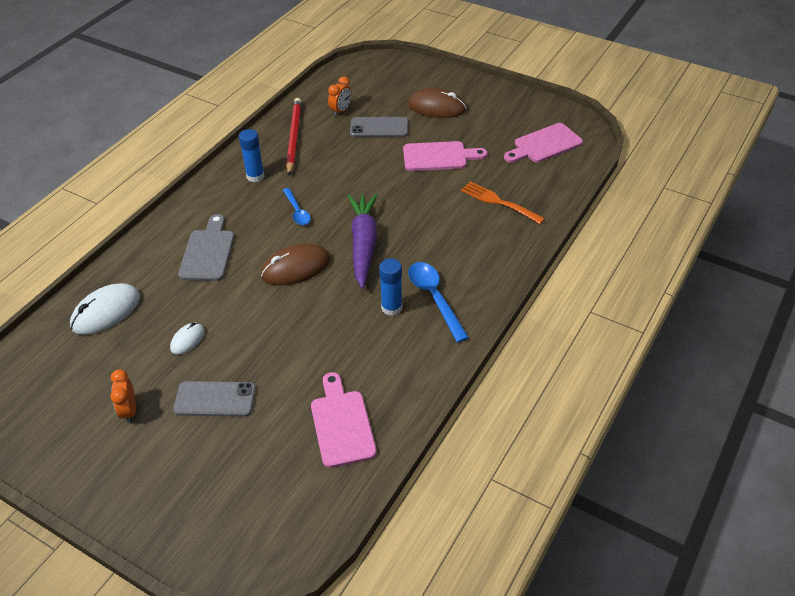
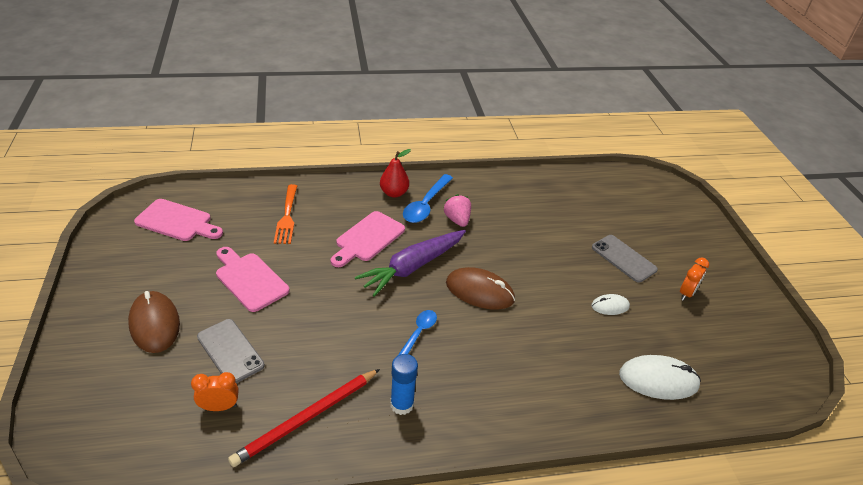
camera: 135 degrees left, 5 degrees down
grey cutting board [178,214,234,281] -> none
pink cutting board [311,372,377,468] -> pink cutting board moved to [331,211,405,267]
blue glue stick [379,258,402,316] -> pink strawberry [444,194,471,227]
none -> red pear [380,149,411,198]

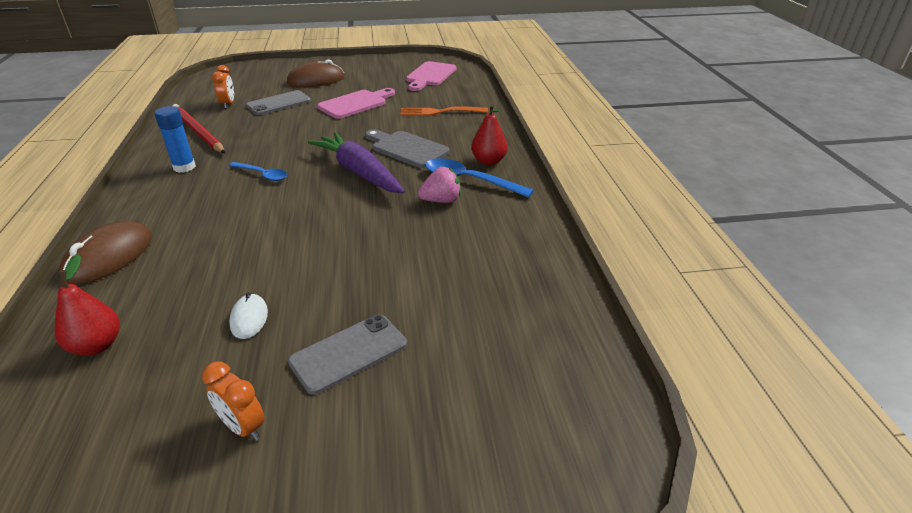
camera: 95 degrees right, 5 degrees down
pink cutting board [331,211,405,267] -> grey cutting board [365,129,450,168]
brown mouse [446,267,515,310] -> brown mouse moved to [59,221,152,285]
white mouse [619,355,701,400] -> red pear [55,254,120,356]

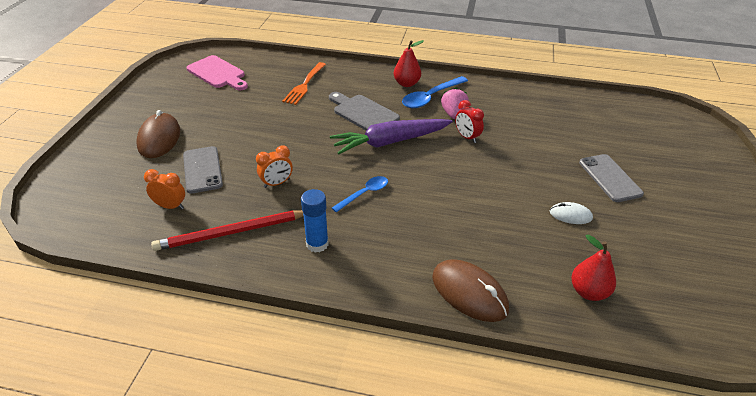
camera: 70 degrees left, 5 degrees up
orange clock [202,361,265,441] -> orange clock moved to [256,146,293,188]
pink cutting board [317,88,395,119] -> none
grey cutting board [365,129,450,168] -> grey cutting board turned 75 degrees clockwise [329,92,400,131]
none -> red clock [455,100,484,143]

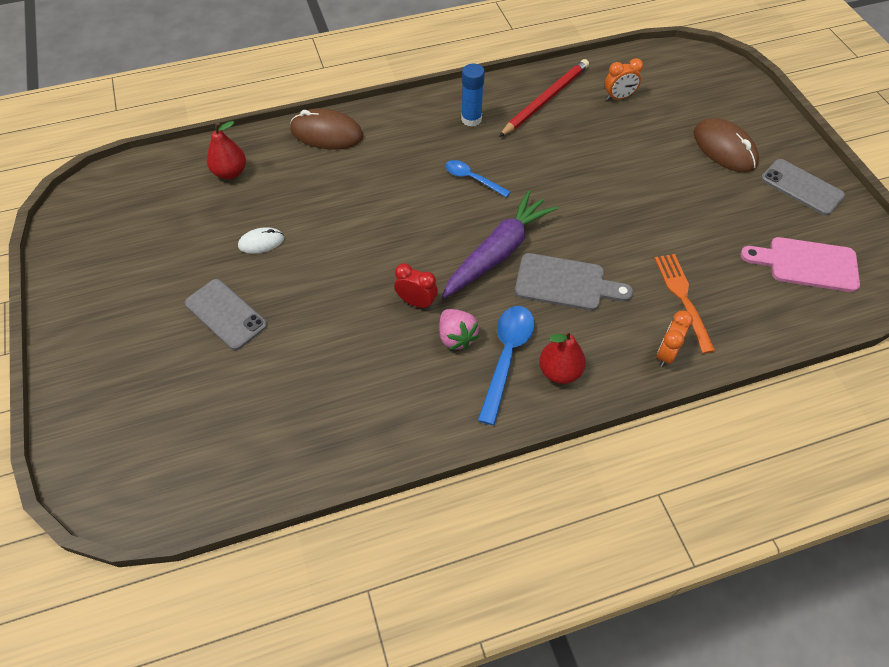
camera: 150 degrees right, 15 degrees up
grey phone [183,146,223,194] -> grey phone moved to [761,159,845,216]
orange clock [256,146,293,188] -> orange clock moved to [657,310,693,367]
blue spoon [332,176,388,212] -> blue spoon turned 105 degrees clockwise [445,160,510,197]

